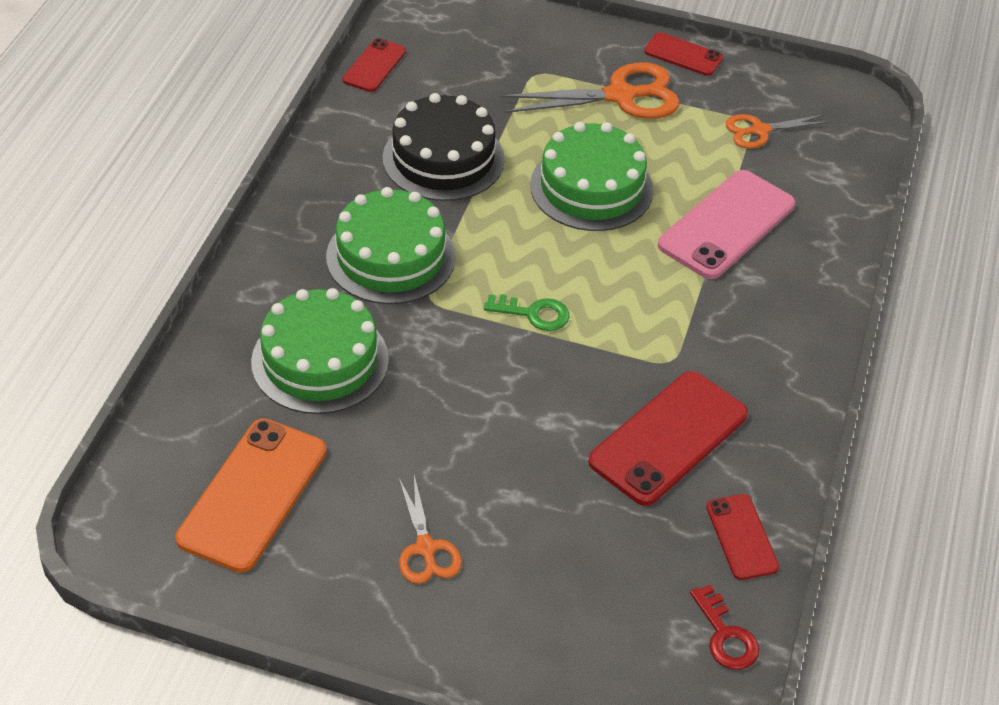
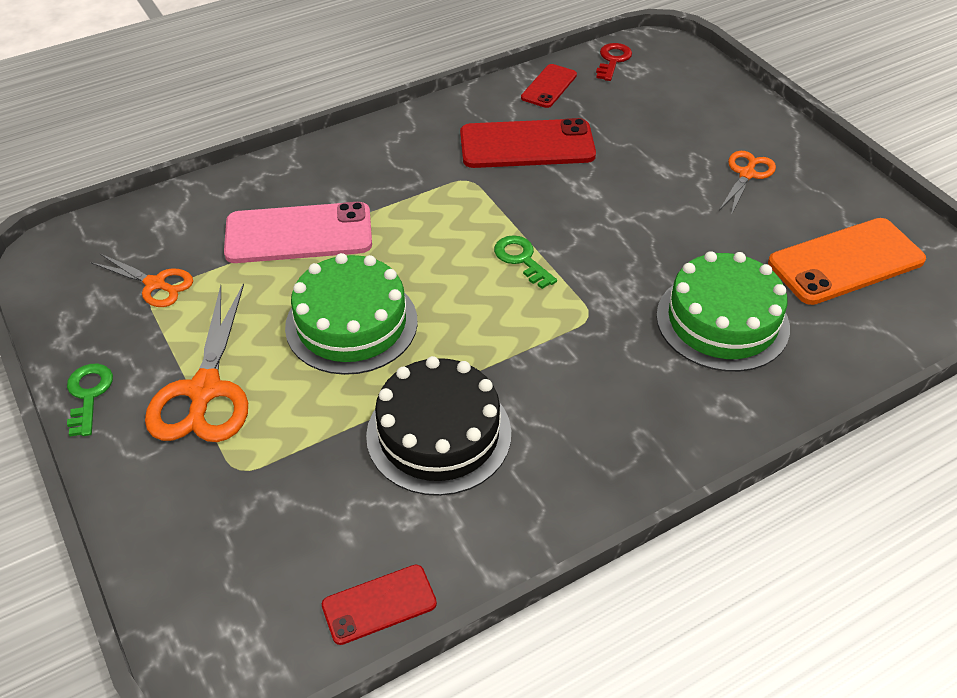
camera: 135 degrees left, 0 degrees up
green cake [326,187,456,304] -> none
orange scissors [500,63,680,119] -> orange scissors turned 120 degrees counterclockwise [145,283,248,442]
red phone [644,32,723,76] -> green key [67,364,113,437]

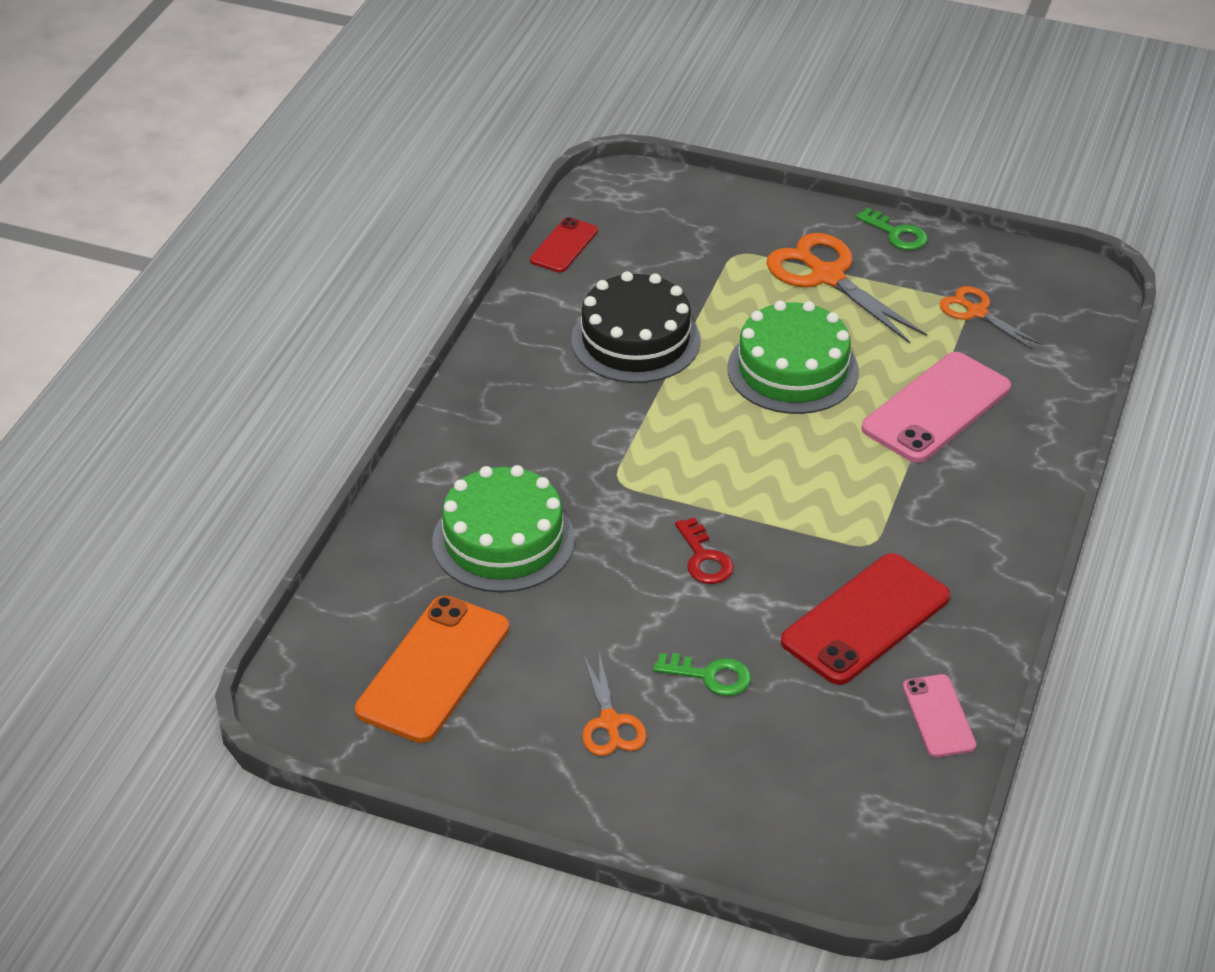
camera: 140 degrees right, 5 degrees down
orange scissors [91,253,193,307] -> orange scissors turned 60 degrees clockwise [940,286,1042,350]
green key [494,235,557,289] -> green key moved to [653,653,751,696]
red phone [521,64,577,108] -> pink phone [903,674,976,758]
red key [596,43,632,81] -> red key moved to [675,517,734,584]

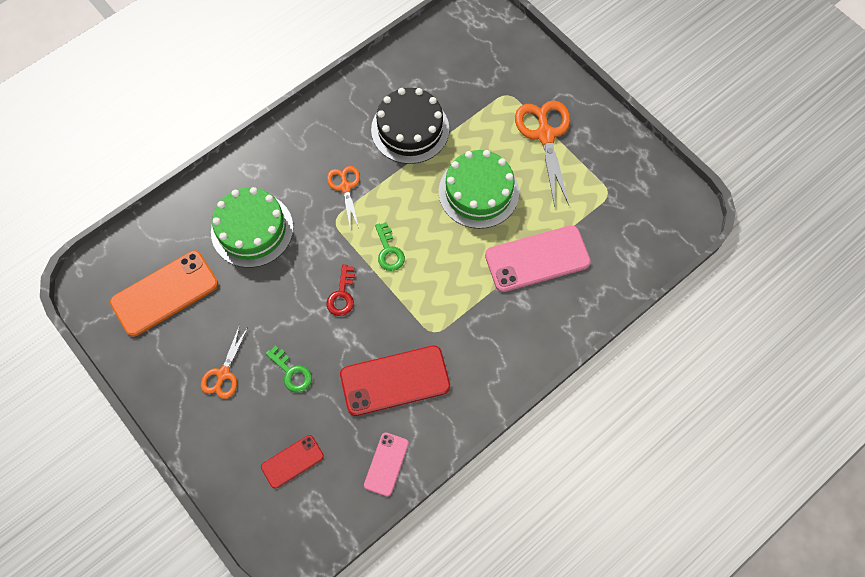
camera: 30 degrees right, 25 degrees up
red phone [530,217,598,273] -> red phone moved to [261,435,324,489]
green key [856,208,927,250] -> green key moved to [375,222,405,271]
orange scissors [940,286,1042,350] -> orange scissors moved to [327,166,360,231]

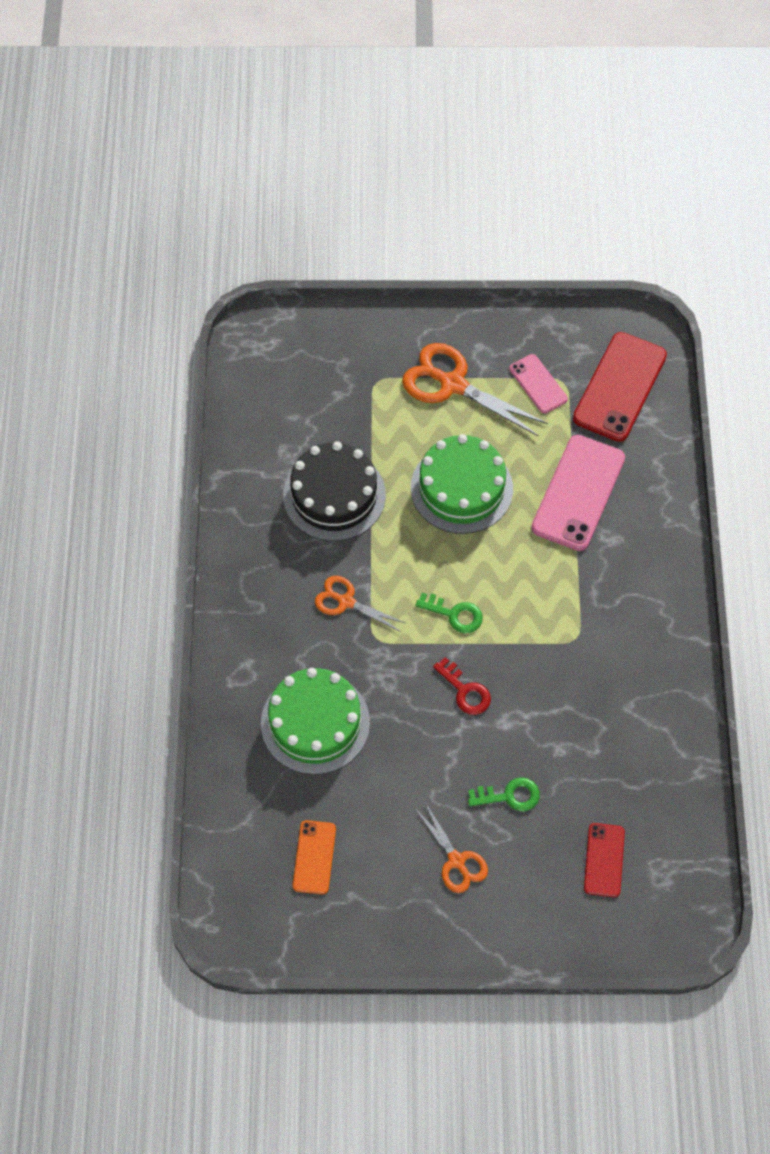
camera: 50 degrees left, 5 degrees down
orange phone [110,251,218,337] -> orange phone [293,820,336,894], size x0.55
red phone [340,345,450,416] -> red phone moved to [573,332,667,442]
pink phone [364,432,409,496] -> pink phone moved to [509,354,568,414]

